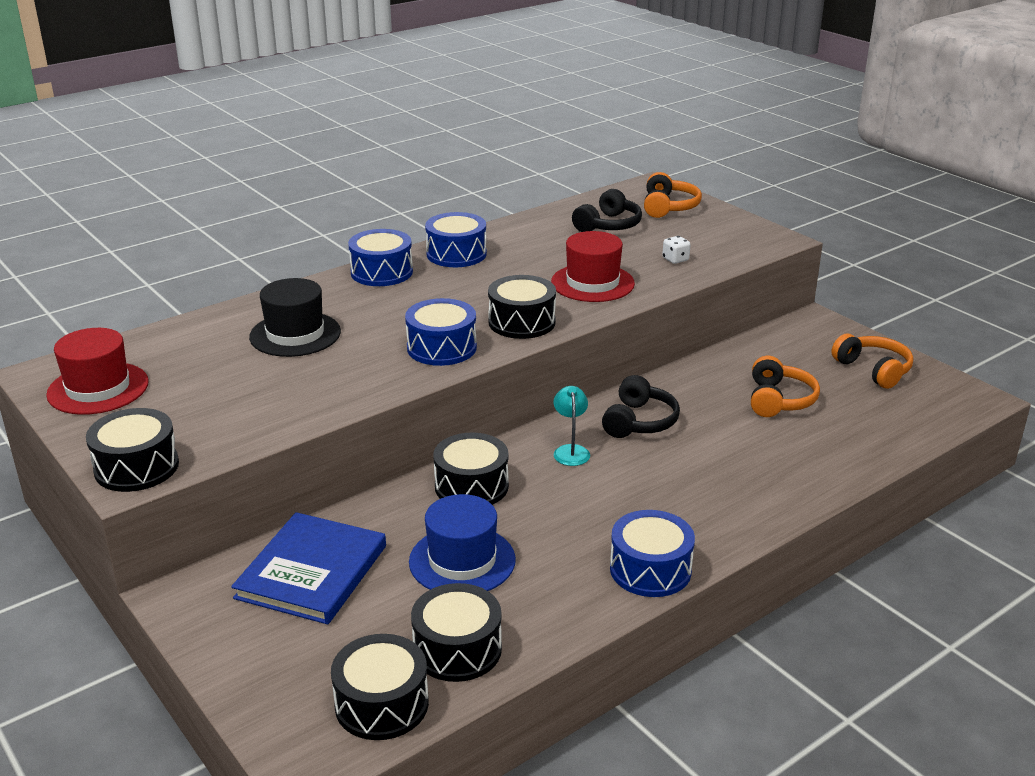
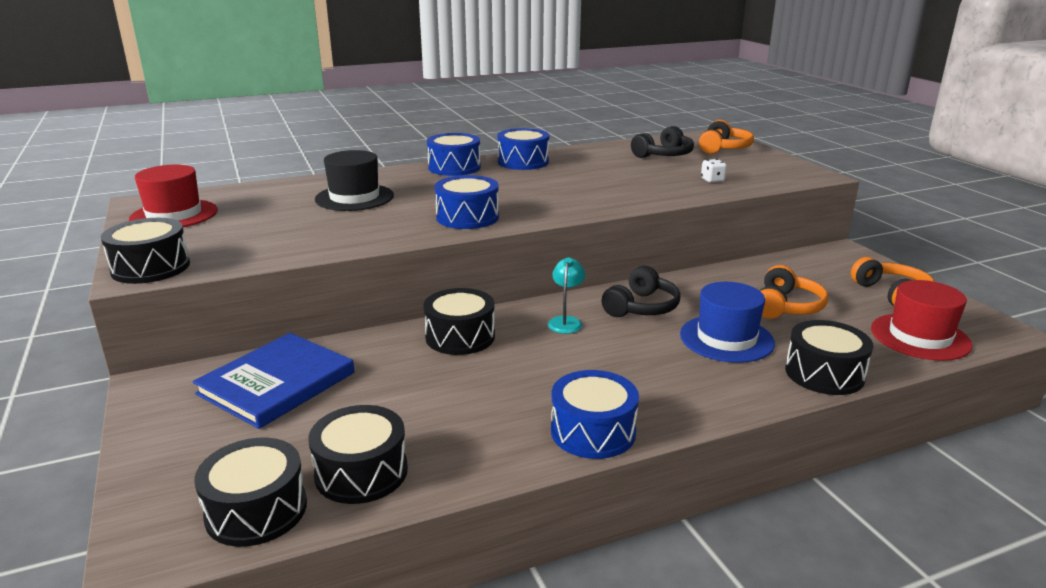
camera: 15 degrees right, 5 degrees down
blue hat [409,494,516,591] -> blue hat moved to [680,282,775,363]
black drum [488,275,556,339] -> black drum moved to [785,320,873,395]
red hat [551,231,635,302] -> red hat moved to [871,280,972,361]

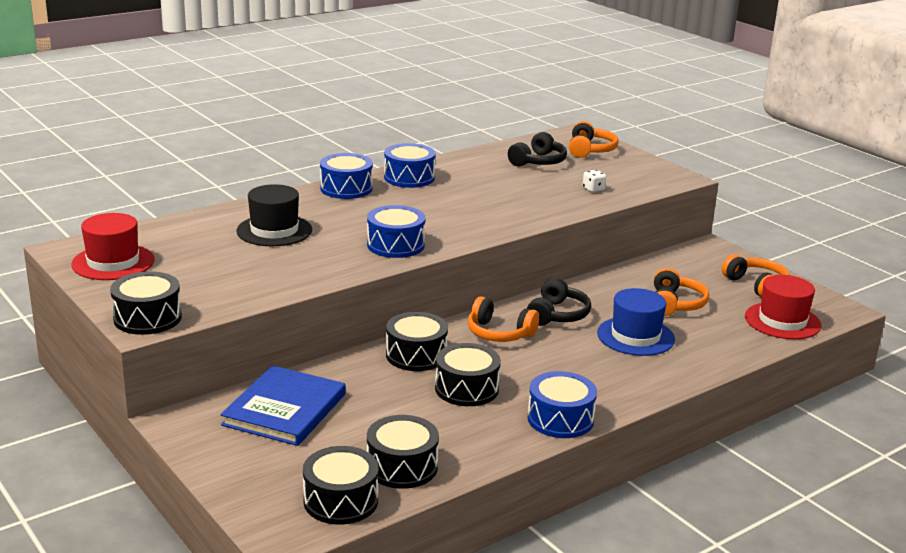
camera: 15 degrees left, 0 degrees up
turquoise lamp [548,257,585,334] -> orange headphones [468,296,539,342]
black drum [785,320,873,395] -> black drum moved to [435,343,501,406]

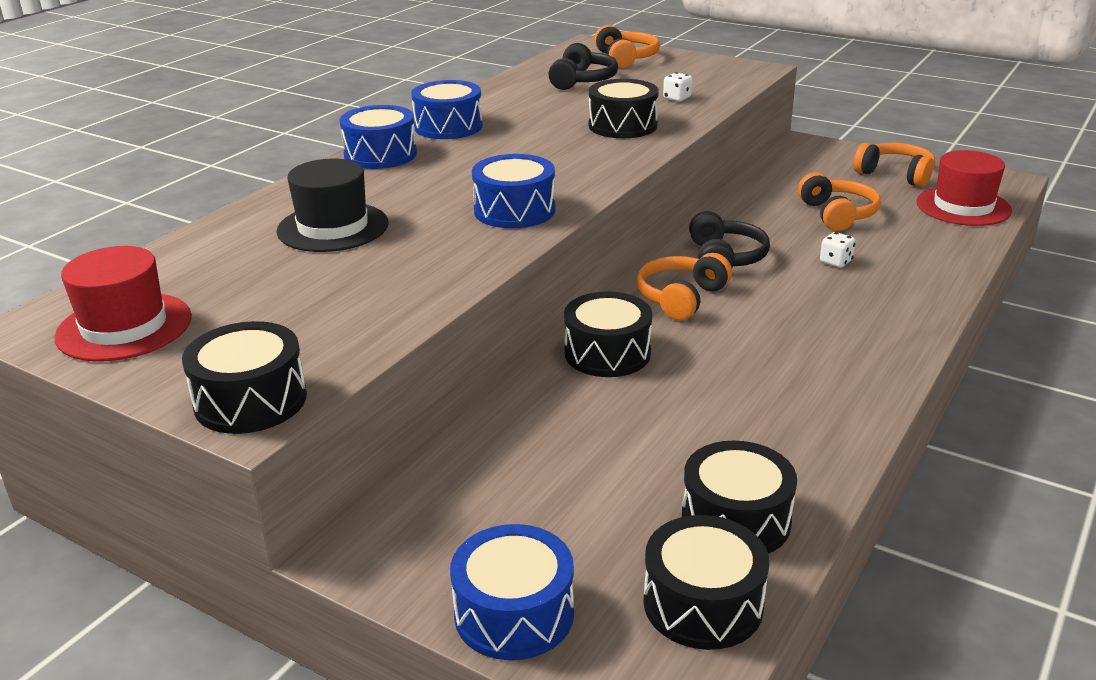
camera: 20 degrees left, 5 degrees up
blue book [220,365,346,446] -> none
black drum [435,343,501,406] -> black drum moved to [589,79,659,138]
orange headphones [468,296,539,342] -> orange headphones turned 120 degrees clockwise [637,253,732,321]
blue drum [528,371,597,438] -> blue drum moved to [450,524,574,660]
blue hat [597,288,675,356] -> white dice [820,232,856,268]

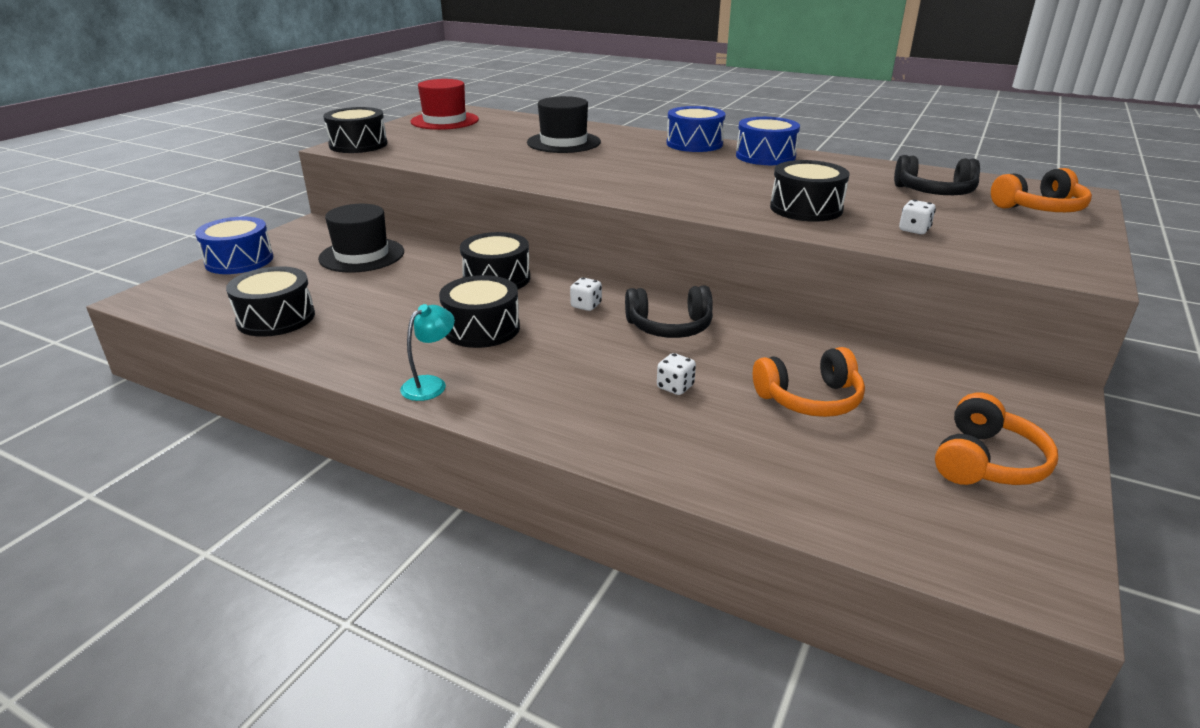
camera: 85 degrees right, 0 degrees up
blue drum [472,154,556,228] -> none
orange headphones [637,253,732,321] -> white dice [570,278,602,311]
black drum [644,515,769,650] -> black drum moved to [439,275,520,348]
red hat [916,150,1012,226] -> none
none -> black hat [318,204,404,273]
none -> turquoise lamp [400,304,455,401]

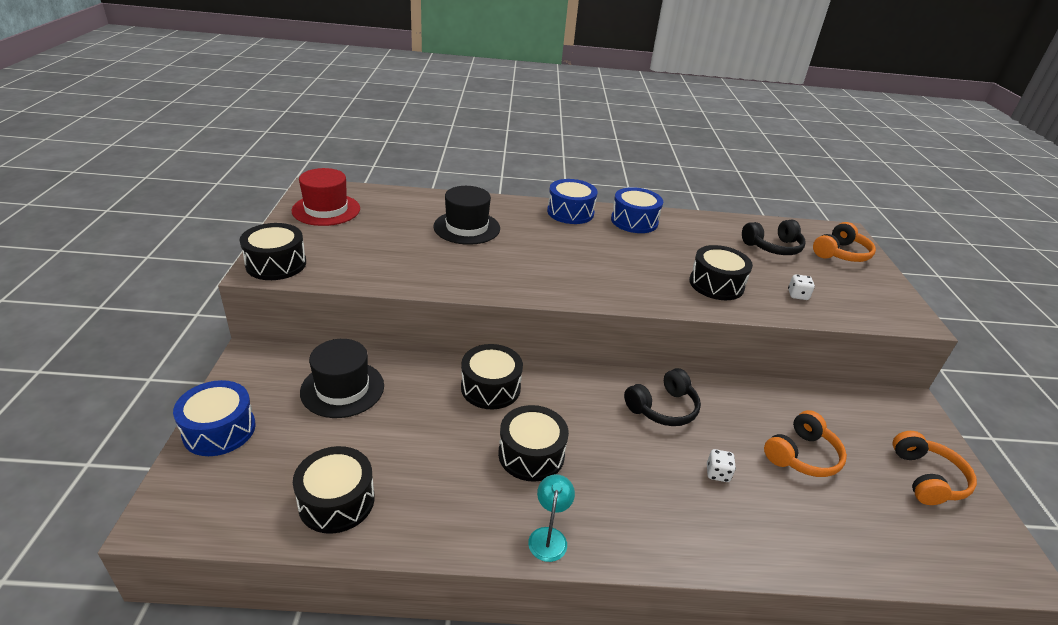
camera: 30 degrees left, 5 degrees up
white dice [570,278,602,311] -> none

